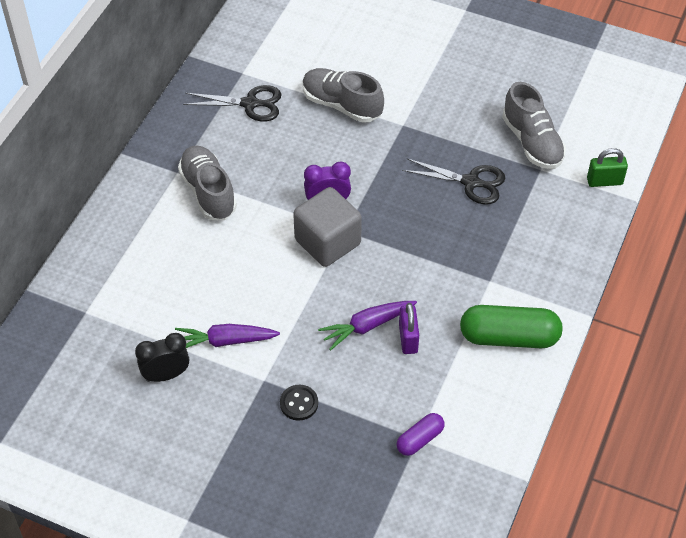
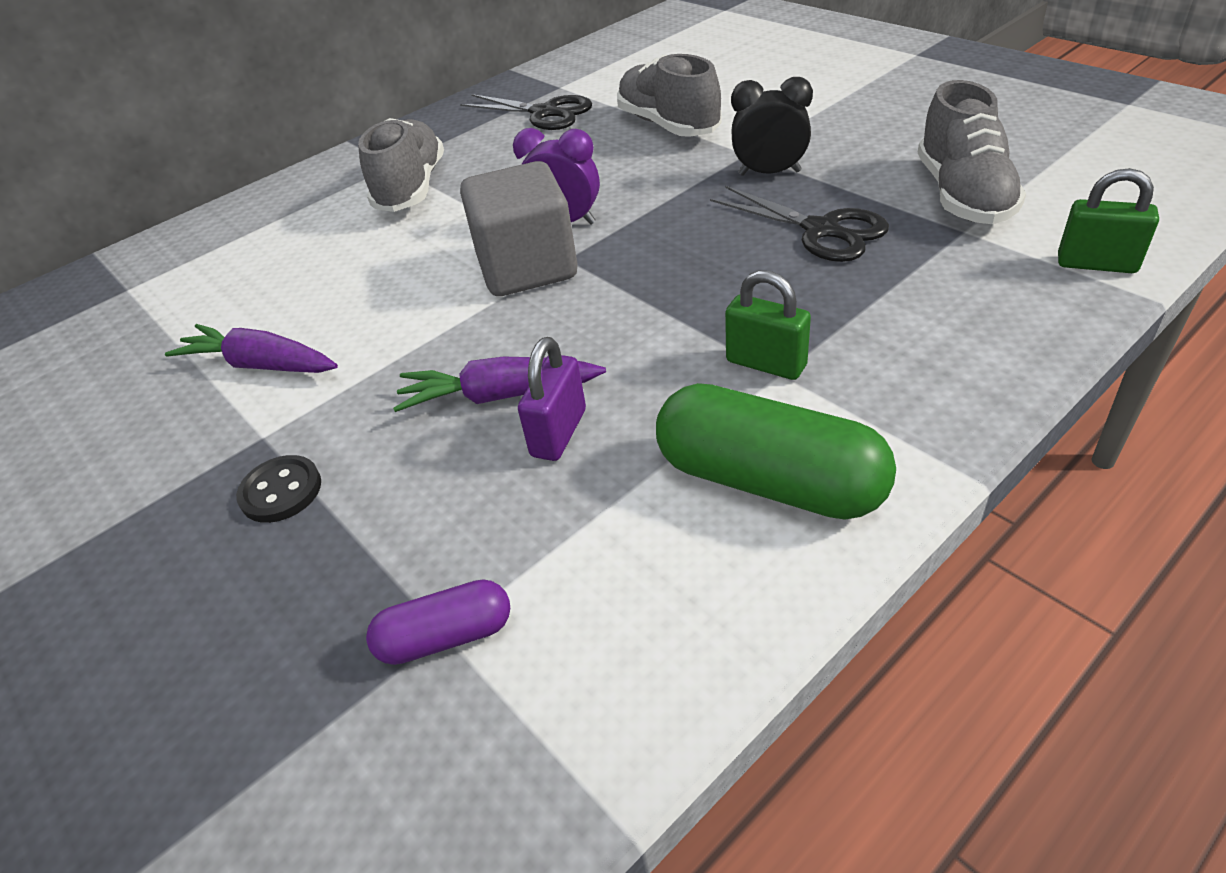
camera: 30 degrees right, 10 degrees down
black clock [135,333,189,382] -> black clock moved to [731,77,813,176]
none -> green padlock [725,270,811,380]

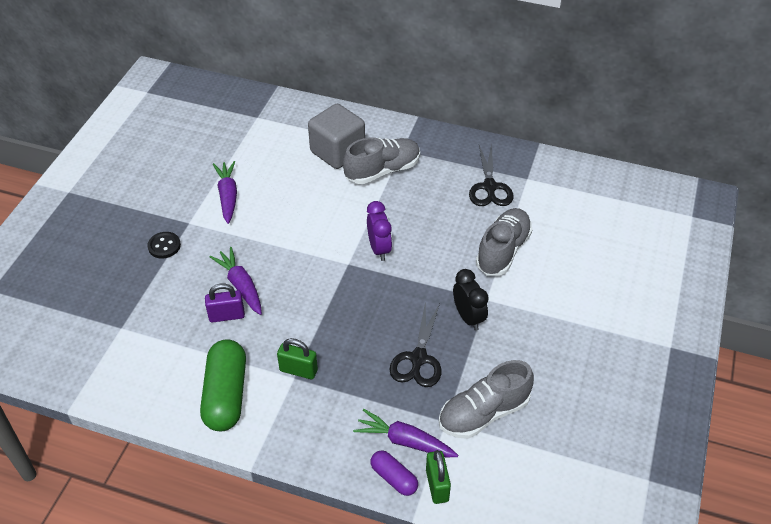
camera: 55 degrees right, 5 degrees up
purple capsule [366,579,510,665] -> purple capsule moved to [371,450,418,496]
grey cube [460,161,578,296] -> grey cube moved to [308,104,365,169]
green padlock [725,270,811,380] -> green padlock turned 75 degrees counterclockwise [277,338,318,379]
none -> purple carrot [353,409,458,457]

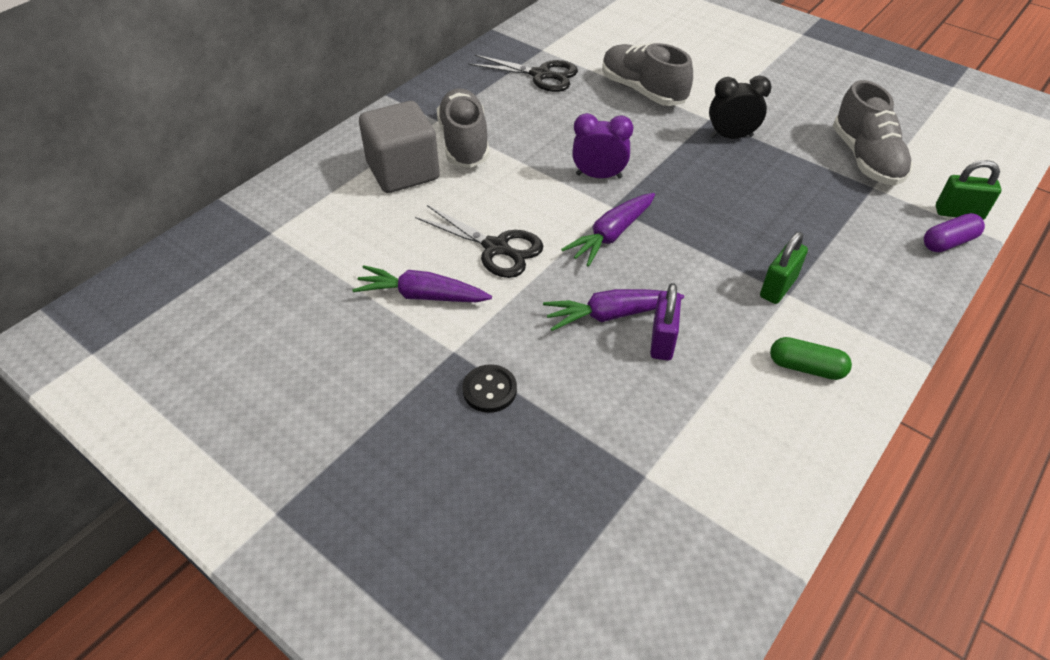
camera: 70 degrees left, 0 degrees up
green capsule [200,339,246,431] -> green capsule [770,337,852,380], size x0.54
purple carrot [353,409,458,457] -> purple carrot moved to [561,193,655,267]
black scissors [390,301,441,387] -> black scissors moved to [415,205,543,278]

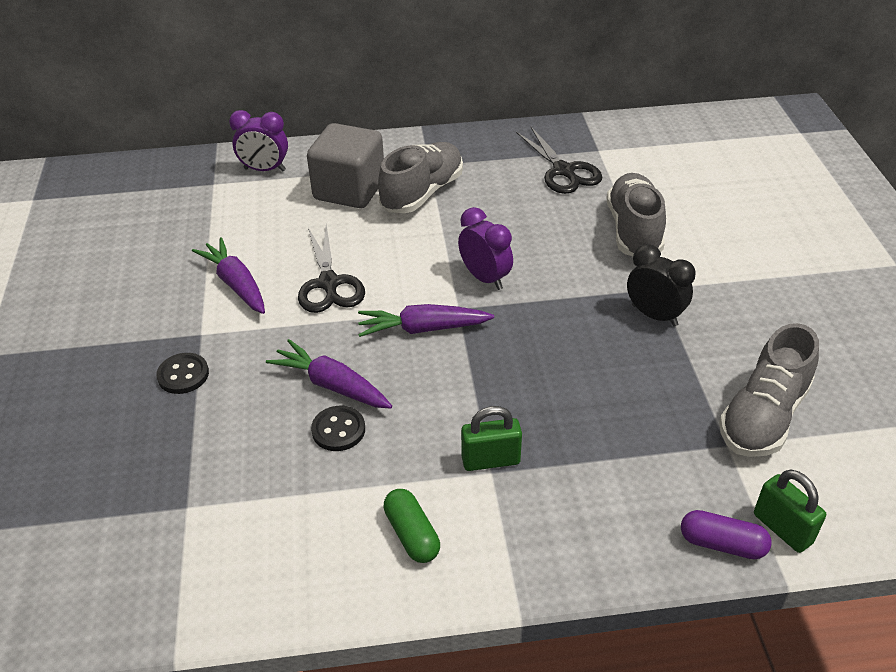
camera: 45 degrees right, 5 degrees down
purple padlock [650,283,681,361] -> black button [311,406,365,451]
none -> purple clock [229,110,288,172]

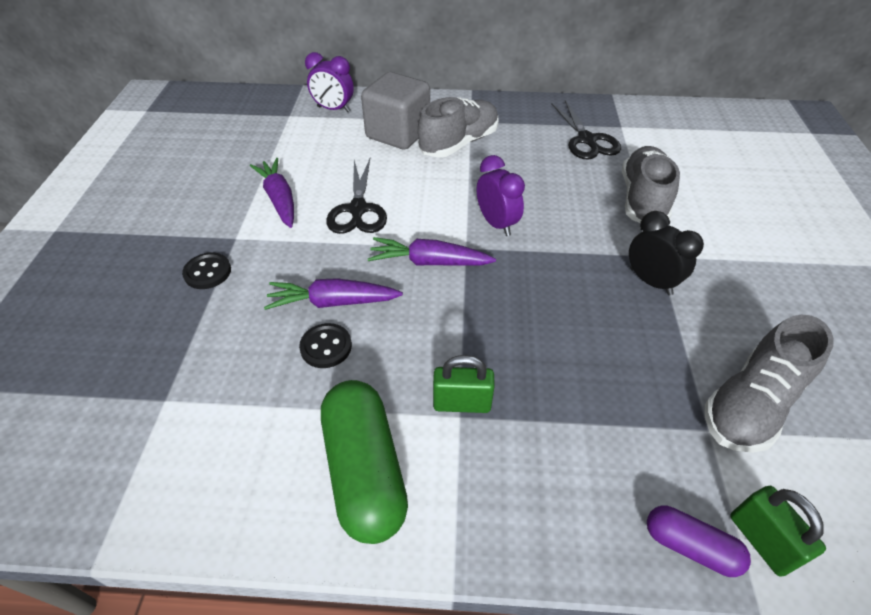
camera: 10 degrees right, 5 degrees up
purple carrot [266,339,392,409] -> purple carrot turned 45 degrees counterclockwise [264,278,403,310]
green capsule [383,489,440,563] -> green capsule [321,380,408,544], size x1.86

